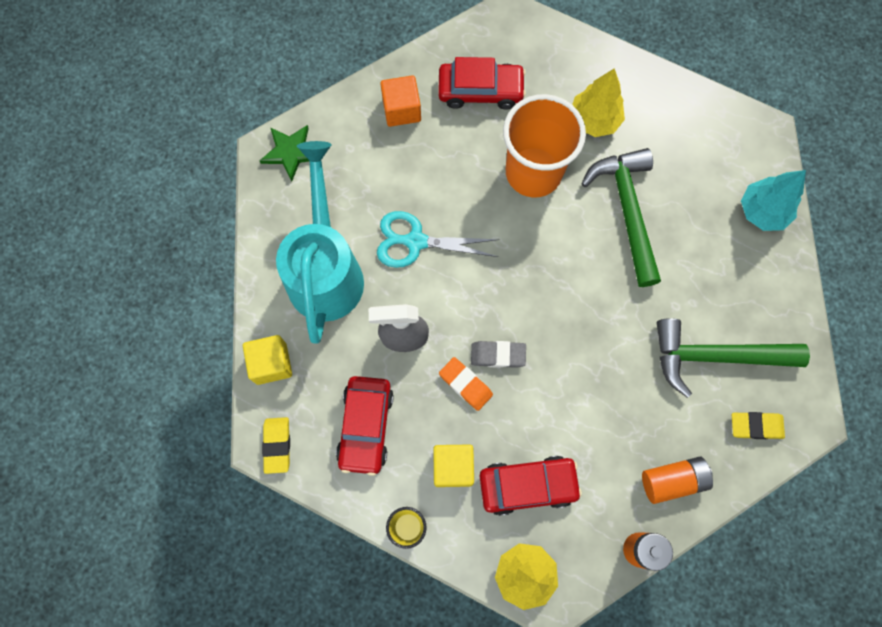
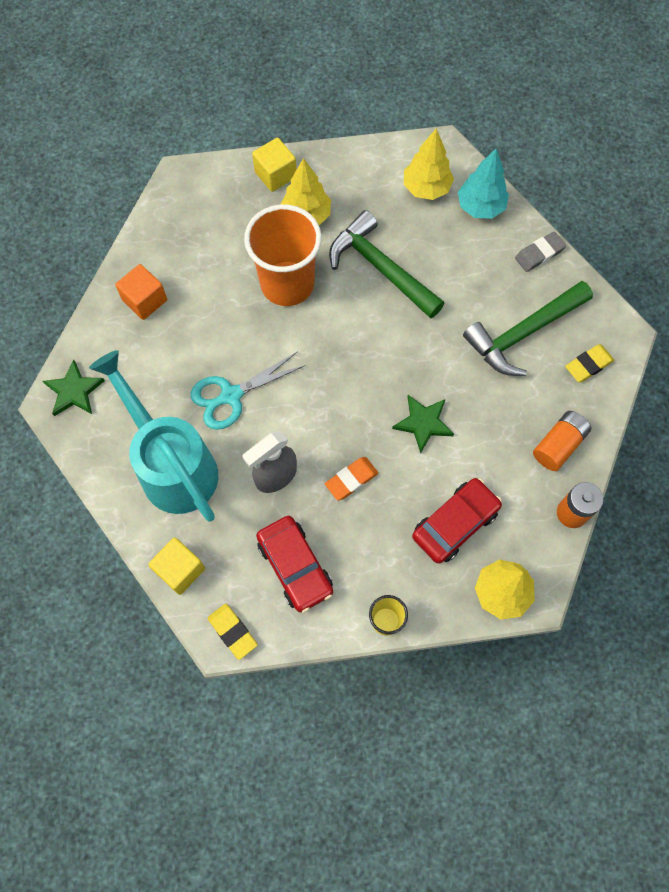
camera: 35 degrees left, 5 degrees down
yellow cube [433,444,474,487] -> yellow cube moved to [252,138,296,192]
red car [438,57,526,110] -> none
orange eraser [439,357,493,411] -> orange eraser turned 45 degrees counterclockwise [325,457,378,501]
grey eraser [471,341,526,368] -> grey eraser moved to [515,231,566,272]
none -> green star [392,395,454,454]
none -> yellow tree [404,128,454,200]

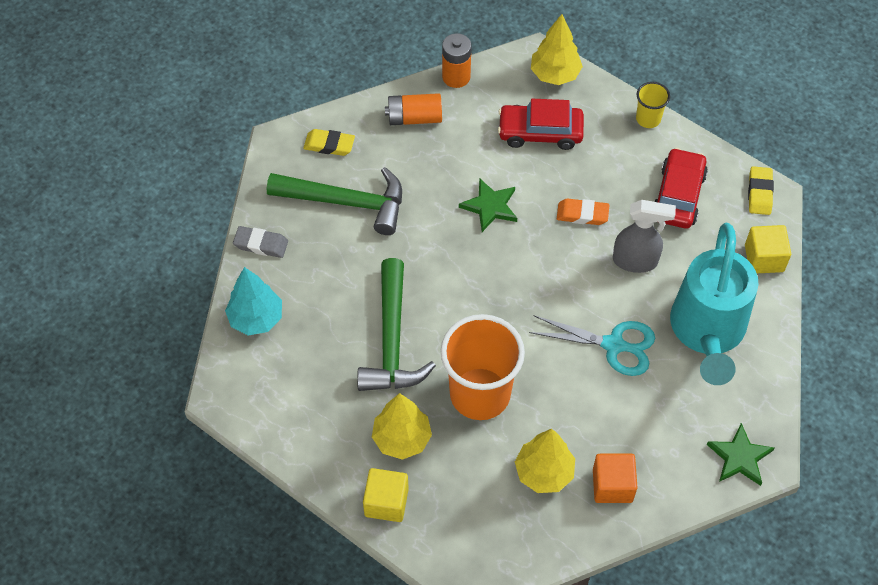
camera: 135 degrees left, 10 degrees down
yellow tree [404,128,454,200] -> yellow tree moved to [515,429,575,493]

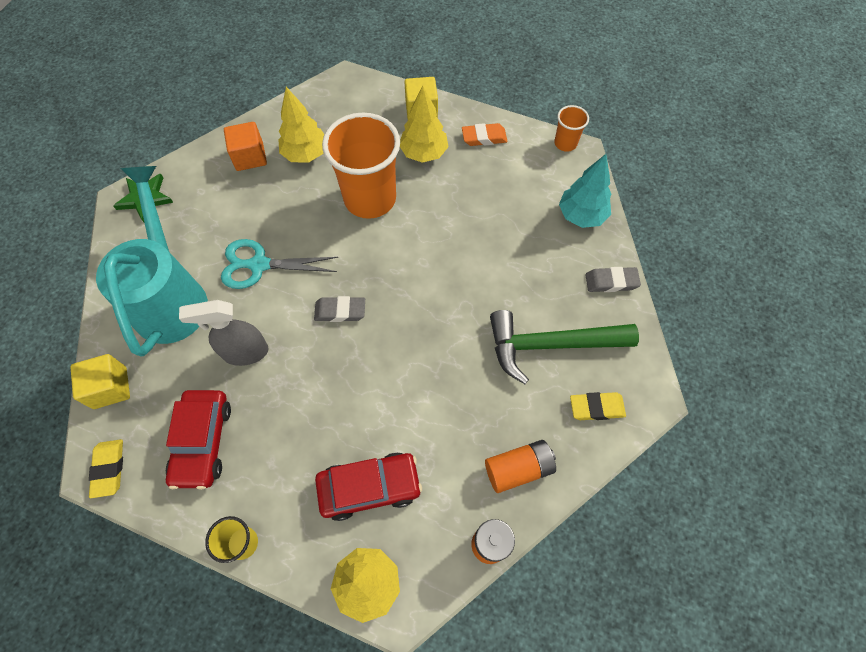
camera: 165 degrees right, 5 degrees up
green hammer [357,258,436,391] -> none
green star [459,178,517,232] -> none
orange eraser [557,199,610,225] -> orange eraser moved to [462,123,507,146]
none -> grey eraser [314,296,365,322]
none -> orange cup [554,105,589,152]

